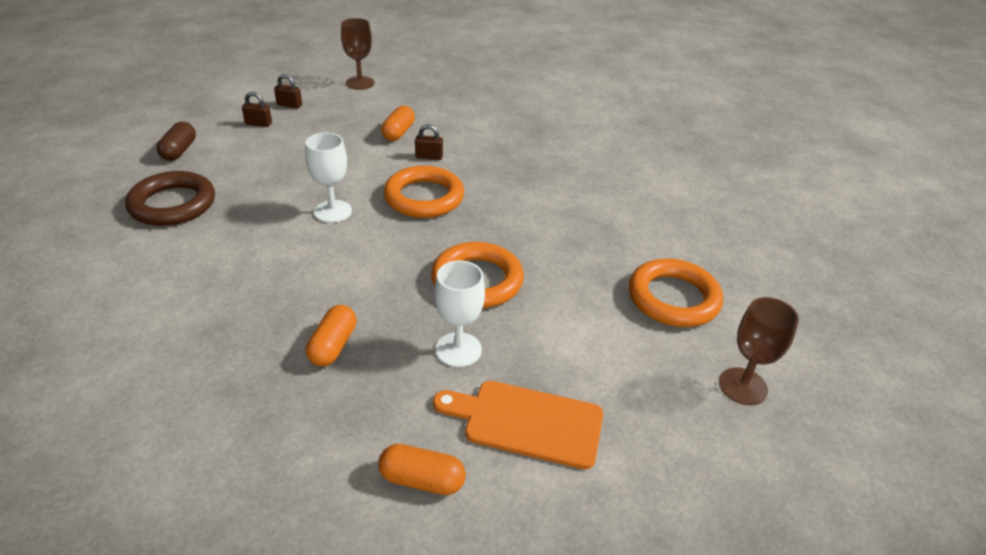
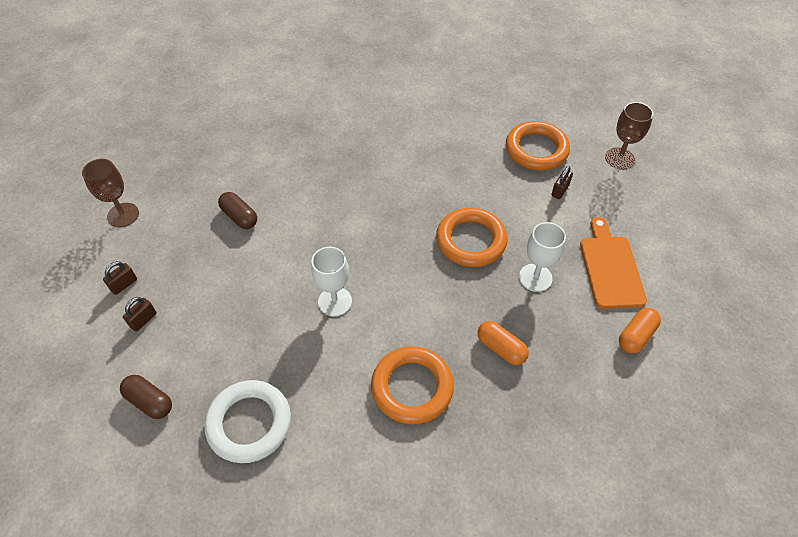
camera: 60 degrees left, 15 degrees up
brown ring [125,171,215,226] -> white ring [204,380,291,463]
orange capsule [381,106,415,141] -> brown capsule [218,192,257,229]
orange ring [383,166,464,218] -> orange ring moved to [371,346,454,425]
brown padlock [415,124,443,160] -> brown padlock moved to [551,166,573,199]
orange cutting board [433,381,603,470] -> orange cutting board turned 135 degrees clockwise [580,217,647,309]

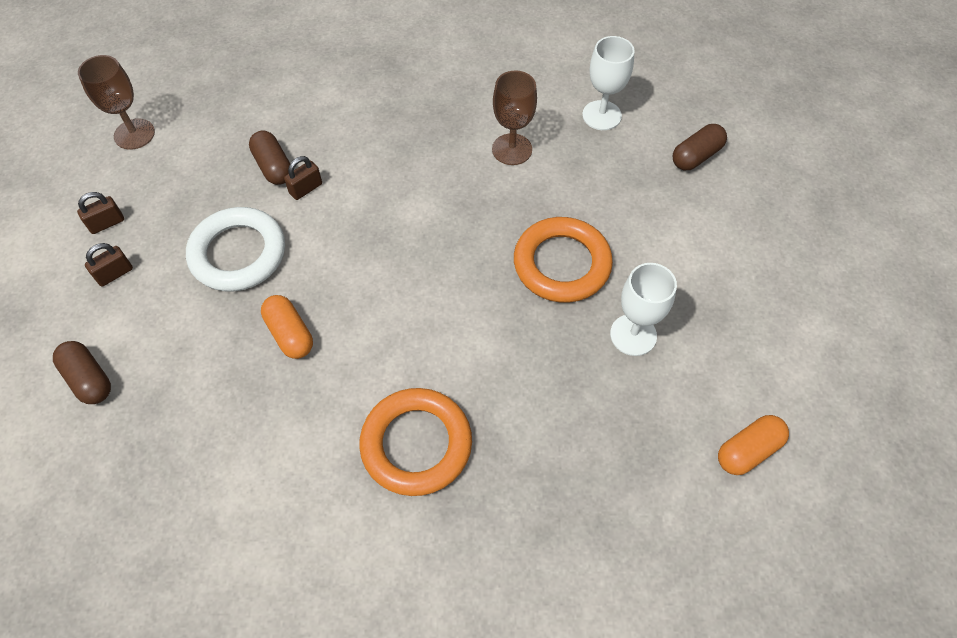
camera: 15 degrees right, 5 degrees up
white ring [204,380,291,463] -> white ring moved to [186,207,285,291]
white goblet [311,247,352,316] -> white goblet moved to [582,36,635,130]
orange capsule [477,321,529,365] -> orange capsule moved to [261,295,313,359]
orange ring [506,121,570,171] -> brown capsule [673,124,727,170]
brown padlock [551,166,573,199] -> brown padlock moved to [284,156,322,200]
orange cutting board [580,217,647,309] -> none
brown goblet [605,102,653,170] -> brown goblet moved to [492,70,537,165]

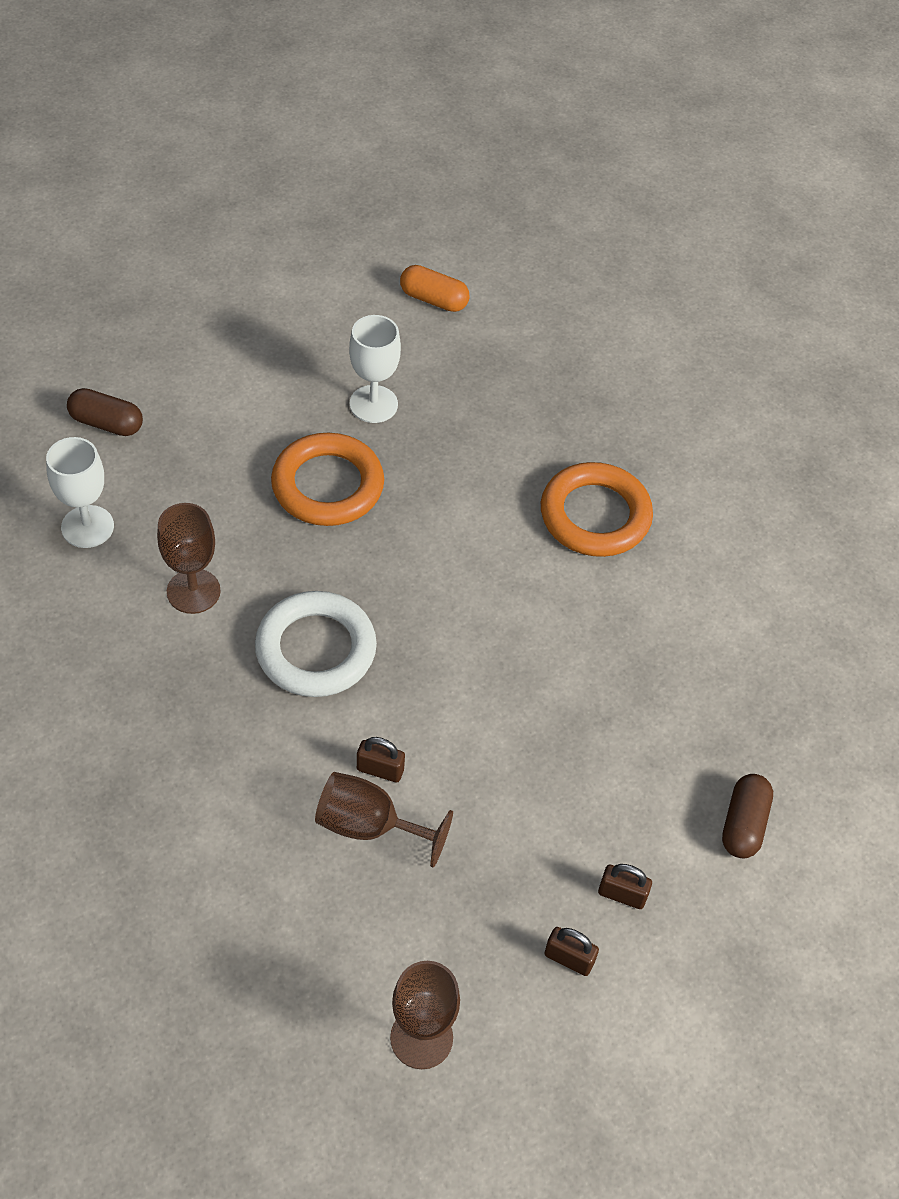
camera: 125 degrees left, 5 degrees down
white ring [186,207,285,291] -> white ring moved to [255,591,377,697]
brown capsule [249,131,290,185] -> brown goblet [315,772,453,867]
orange capsule [261,295,313,359] -> none

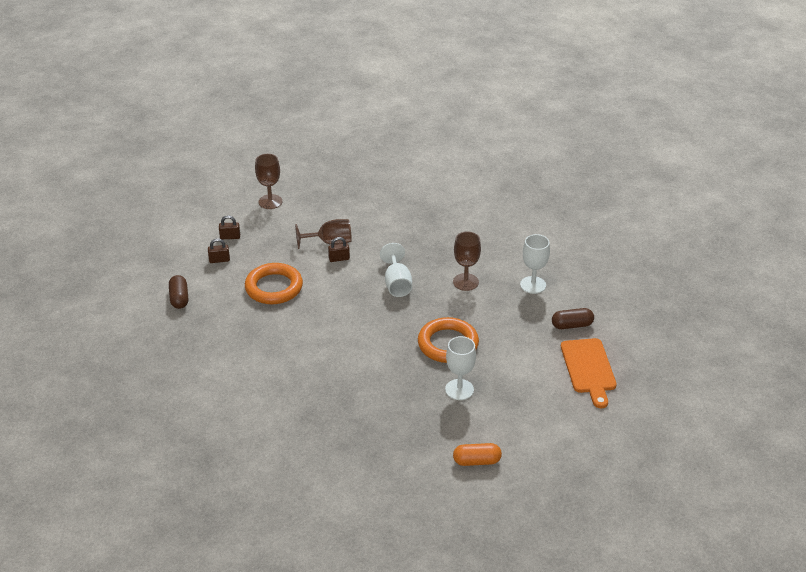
camera: 155 degrees right, 15 degrees down
white ring [255,591,377,697] -> white goblet [380,243,412,297]
orange ring [541,462,653,557] -> orange ring moved to [245,263,303,304]
none -> orange cutting board [561,338,617,408]

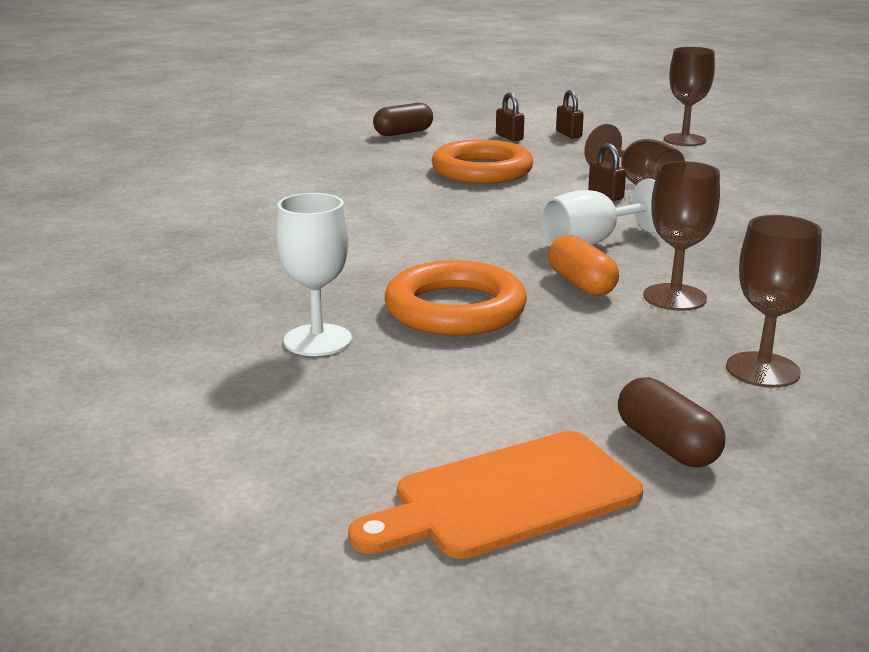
camera: 70 degrees right, 15 degrees down
orange capsule [453,443,502,466] -> orange capsule moved to [548,235,619,296]
white goblet [520,234,550,294] -> brown goblet [726,215,822,388]

